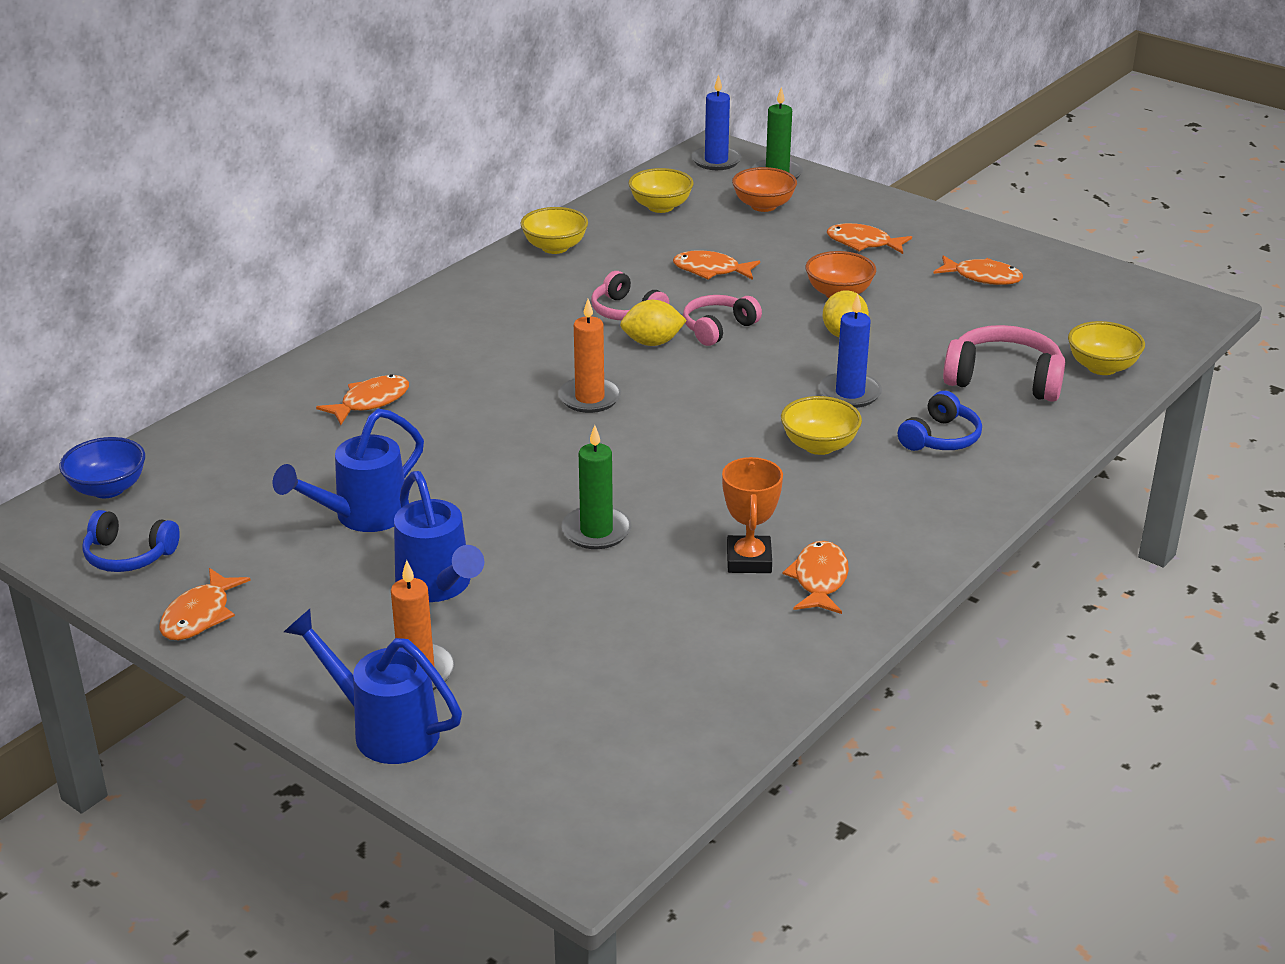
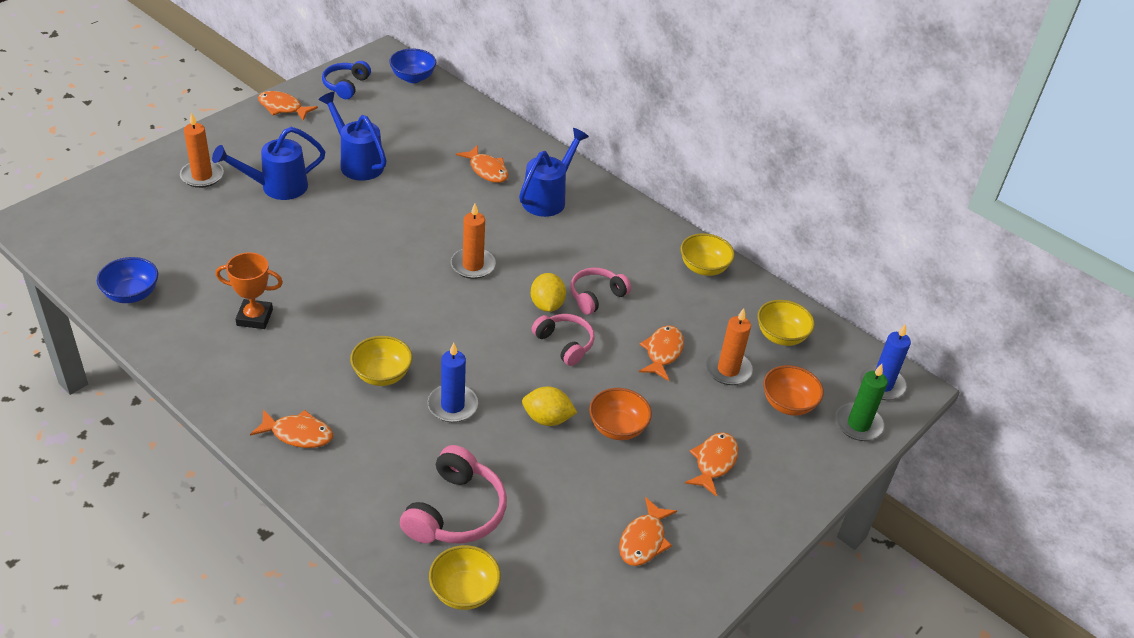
camera: 90 degrees right, 10 degrees up
blue watering can [284,609,462,764] -> blue watering can moved to [519,128,589,217]
green candle [561,425,632,549] -> none
orange fish [783,541,849,614] -> orange fish moved to [250,409,333,448]
blue headphones [898,391,982,451] -> none
none -> blue bowl [97,257,158,303]
none -> orange candle [705,308,753,385]

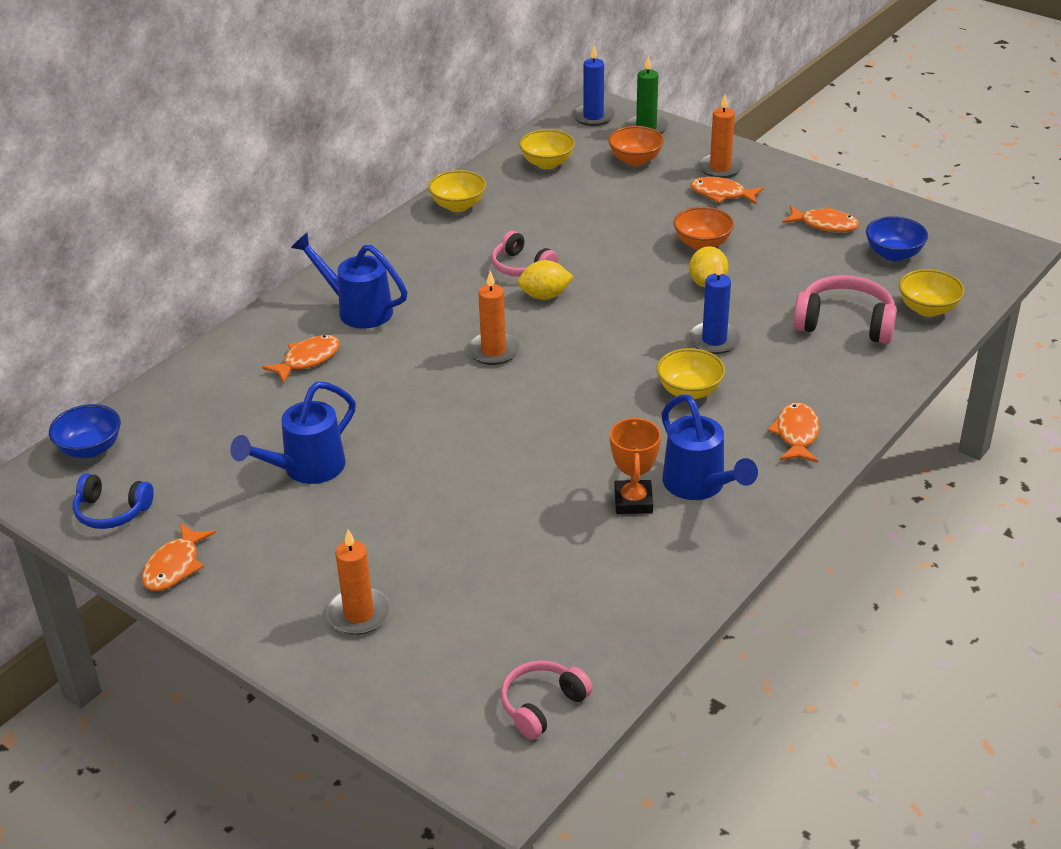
camera: 90 degrees left, 5 degrees down
blue bowl [97,257,158,303] -> blue bowl moved to [866,216,928,261]
blue watering can [212,127,325,200] -> blue watering can moved to [661,394,758,500]
pink headphones [532,314,595,366] -> pink headphones moved to [500,660,593,740]
orange fish [639,325,684,381] -> none
orange candle [705,308,753,385] -> orange candle moved to [698,94,744,178]

